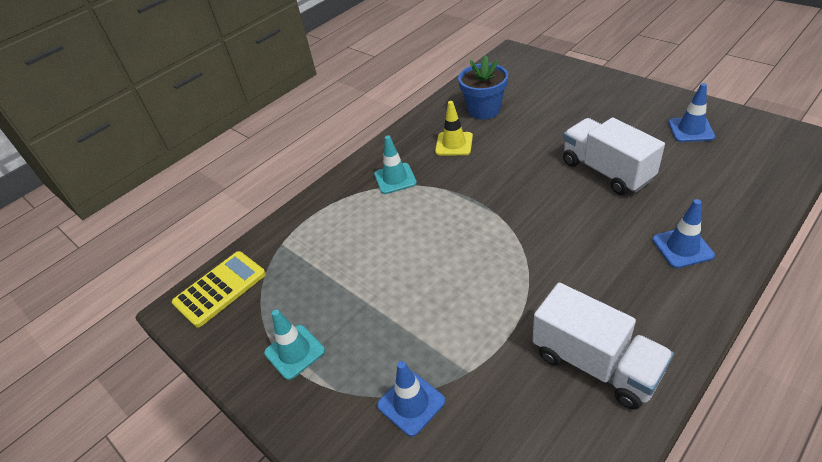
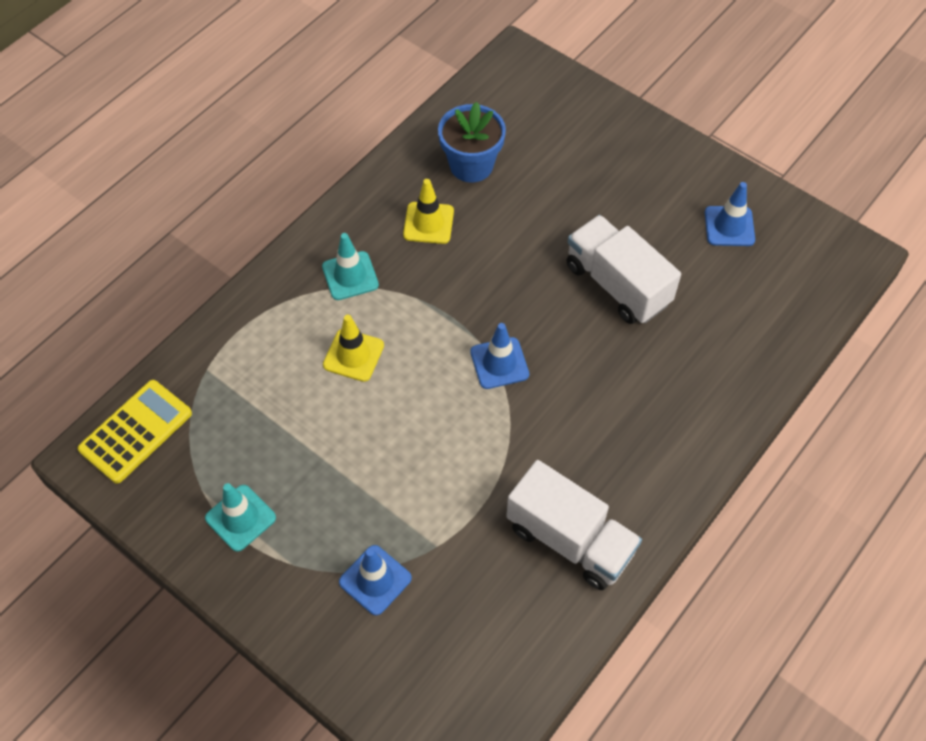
camera: 10 degrees left, 15 degrees up
blue traffic cone [652,199,715,268] -> blue traffic cone moved to [470,323,529,389]
none -> yellow traffic cone [323,315,384,382]

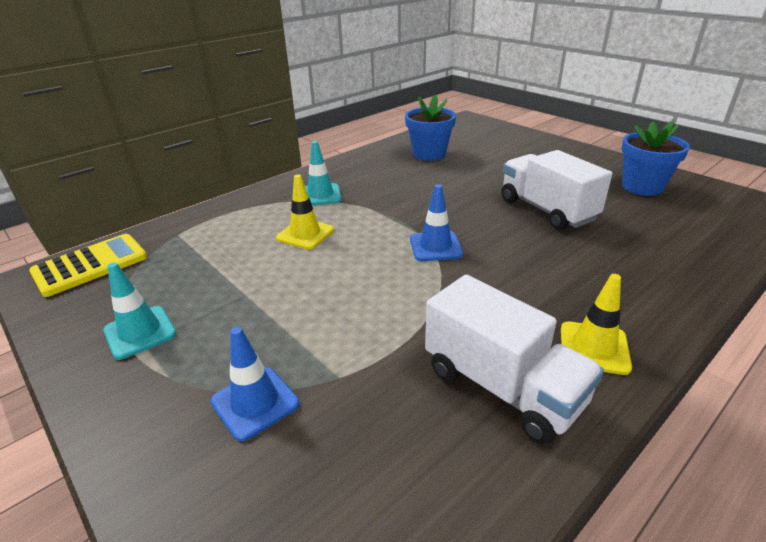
camera: 10 degrees right, 25 degrees down
yellow traffic cone [403,179,454,244] -> yellow traffic cone moved to [561,274,632,375]
blue traffic cone [705,182,755,246] -> blue flower pot [621,120,690,196]

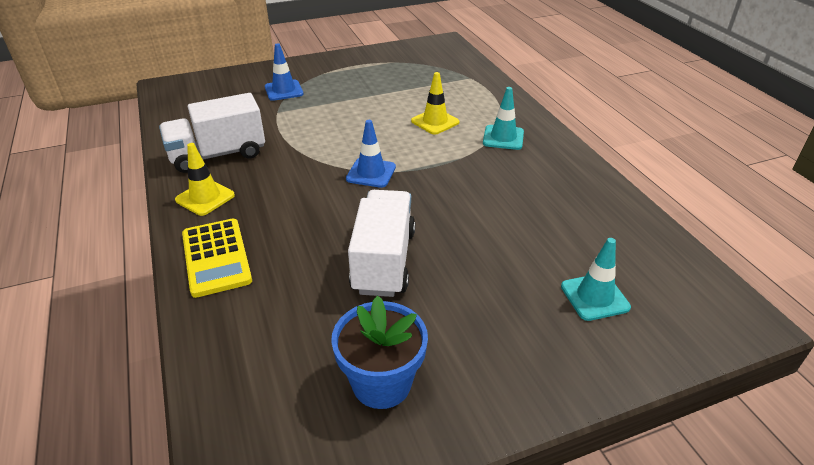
camera: 110 degrees right, 5 degrees up
yellow calculator [29,234,147,297] -> yellow calculator moved to [182,219,252,298]
turquoise traffic cone [103,262,177,360] -> turquoise traffic cone moved to [561,238,631,321]
blue flower pot [405,94,456,161] -> none
white truck [501,150,612,230] -> white truck turned 75 degrees counterclockwise [348,190,415,297]

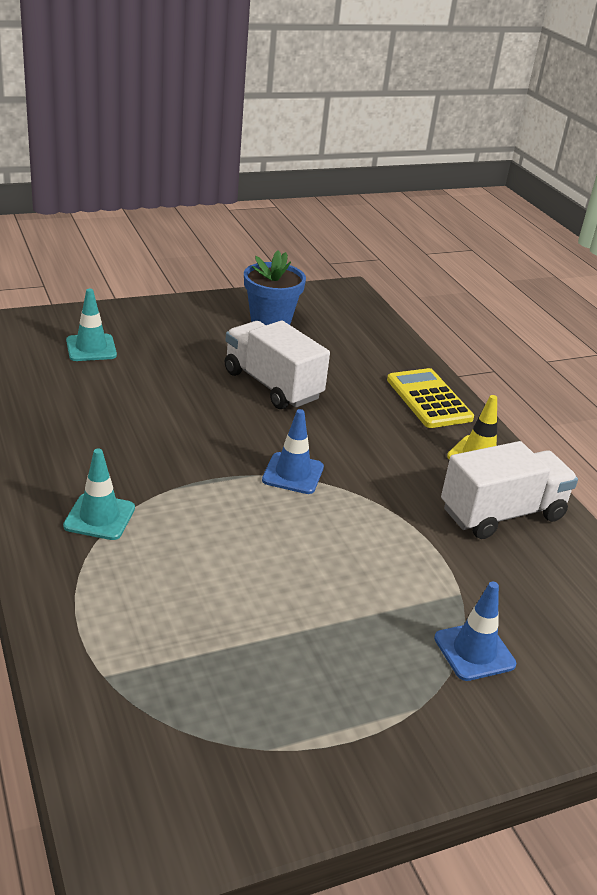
camera: 175 degrees right, 5 degrees down
white truck [348,190,415,297] -> white truck turned 135 degrees clockwise [225,321,330,409]
yellow traffic cone [411,72,460,135] -> none

